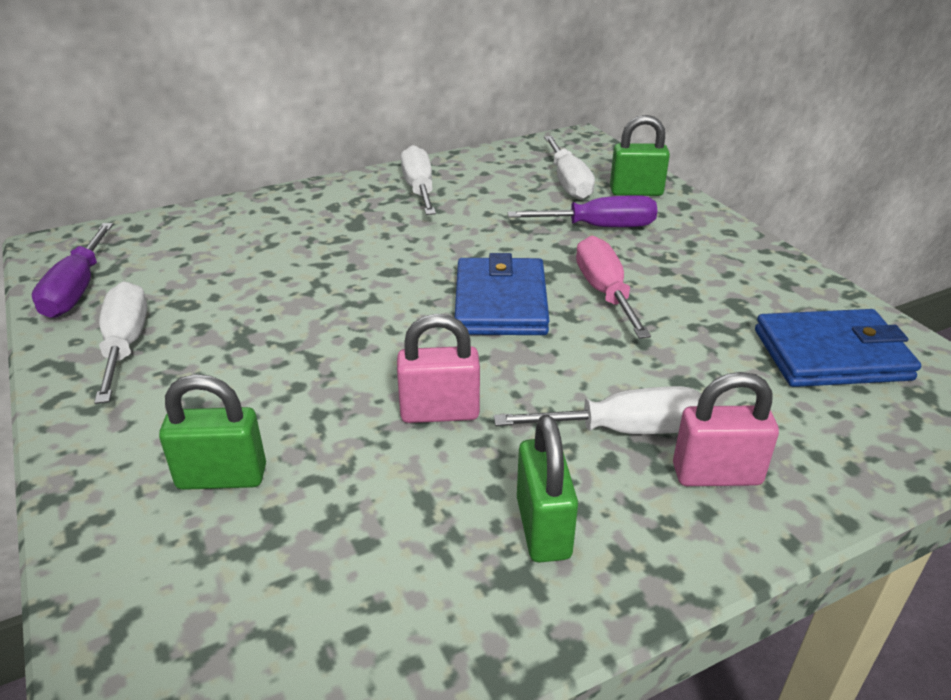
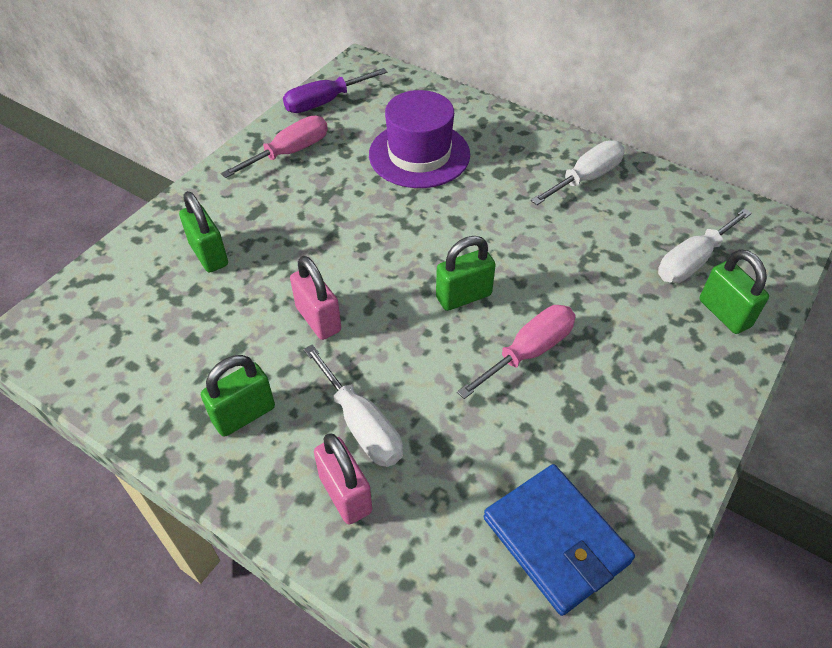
camera: 60 degrees right, 15 degrees up
white screwdriver [94,282,147,404] -> pink screwdriver [221,116,328,178]
blue wallet [455,253,550,335] -> green padlock [436,236,496,311]
purple screwdriver [508,195,657,227] -> none
none -> purple hat [369,90,470,188]

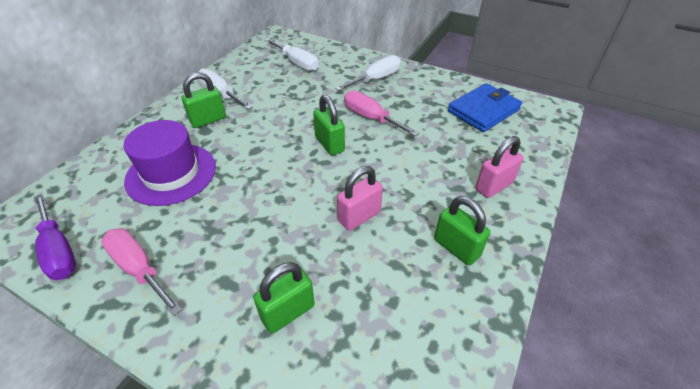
camera: 95 degrees left, 5 degrees down
white screwdriver [304,344,403,467] -> white screwdriver moved to [335,55,401,91]
green padlock [700,249,769,334] -> green padlock moved to [182,72,226,128]

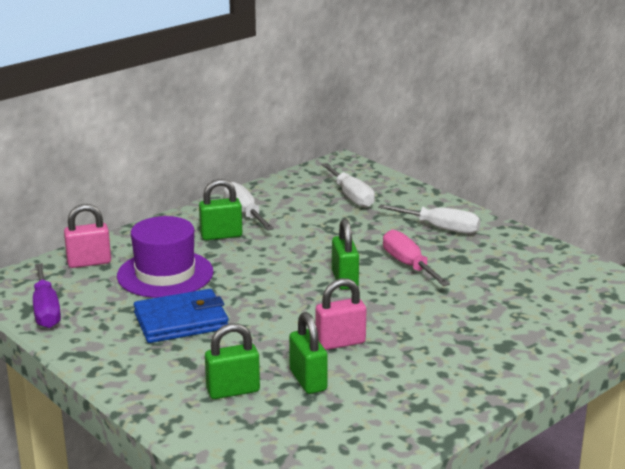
camera: 20 degrees right, 20 degrees down
pink screwdriver [101,228,182,316] -> none
white screwdriver [335,55,401,91] -> white screwdriver turned 45 degrees clockwise [378,204,481,234]
green padlock [434,196,490,266] -> green padlock moved to [289,312,328,394]
blue wallet [448,83,522,132] -> blue wallet moved to [134,289,228,343]
pink padlock [476,136,524,198] -> pink padlock moved to [64,204,111,268]

